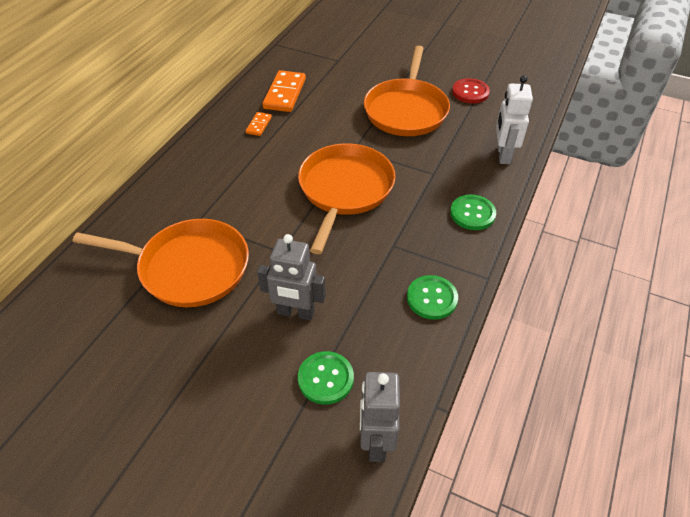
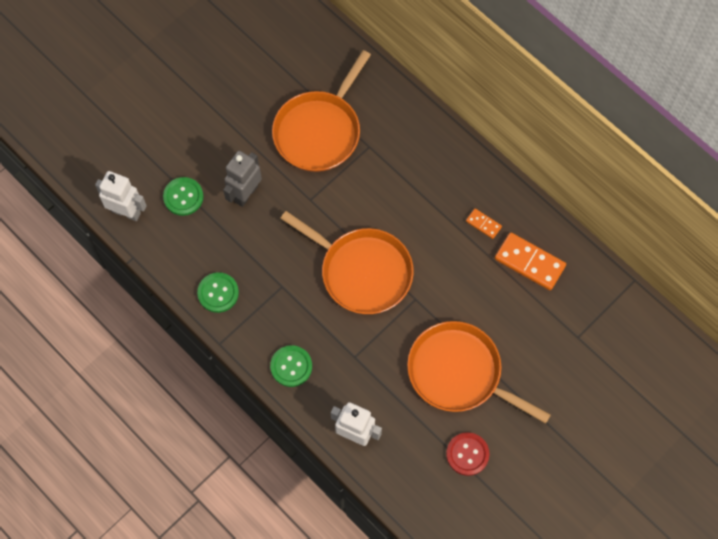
camera: 110 degrees right, 20 degrees up
grey robot [360,372,400,462] -> white robot [95,171,147,221]

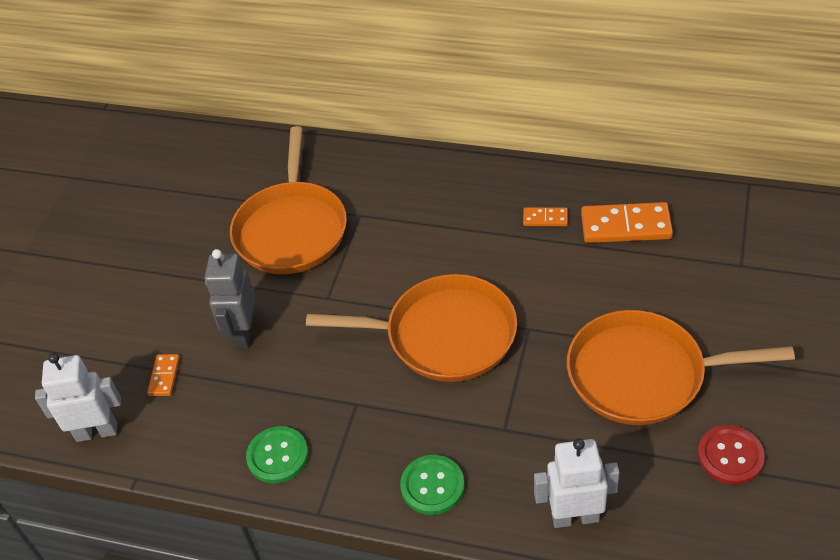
camera: 25 degrees left, 20 degrees down
green button [163,177,204,216] -> orange domino [147,354,180,396]

